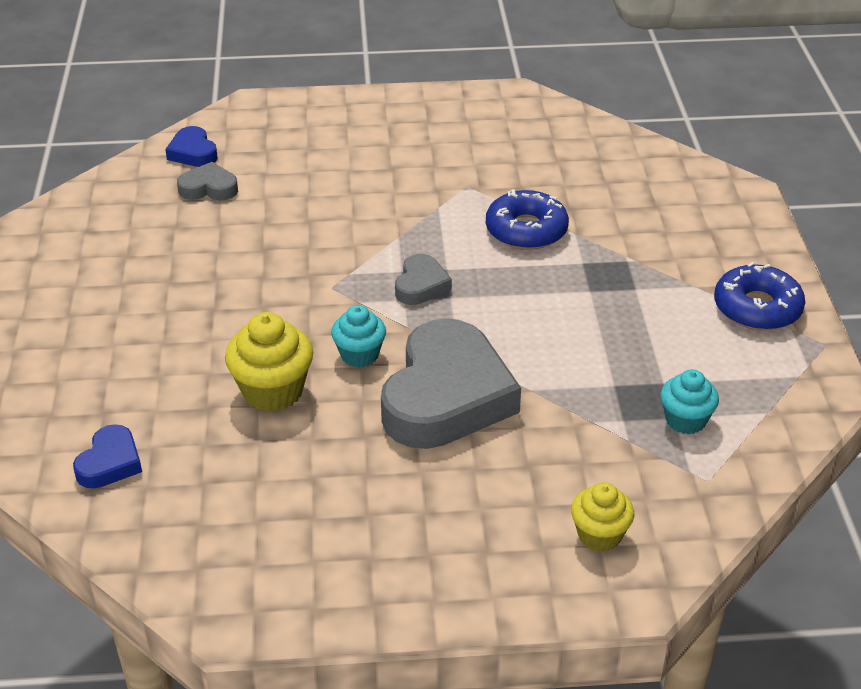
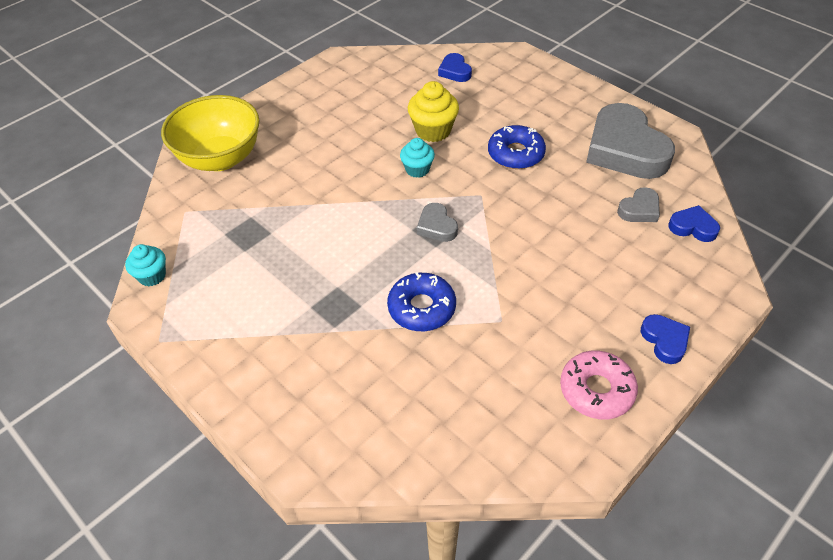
camera: 140 degrees right, 10 degrees up
grey heart [381,318,521,449] -> grey heart moved to [586,103,675,179]
yellow cupcake [571,482,634,552] -> yellow bowl [161,95,260,171]
turquoise cupcake [661,369,719,435] -> turquoise cupcake moved to [125,244,166,287]
blue donut [714,262,805,331] -> blue donut moved to [488,125,546,169]
none -> pink donut [560,351,638,419]
none -> blue heart [640,314,690,364]

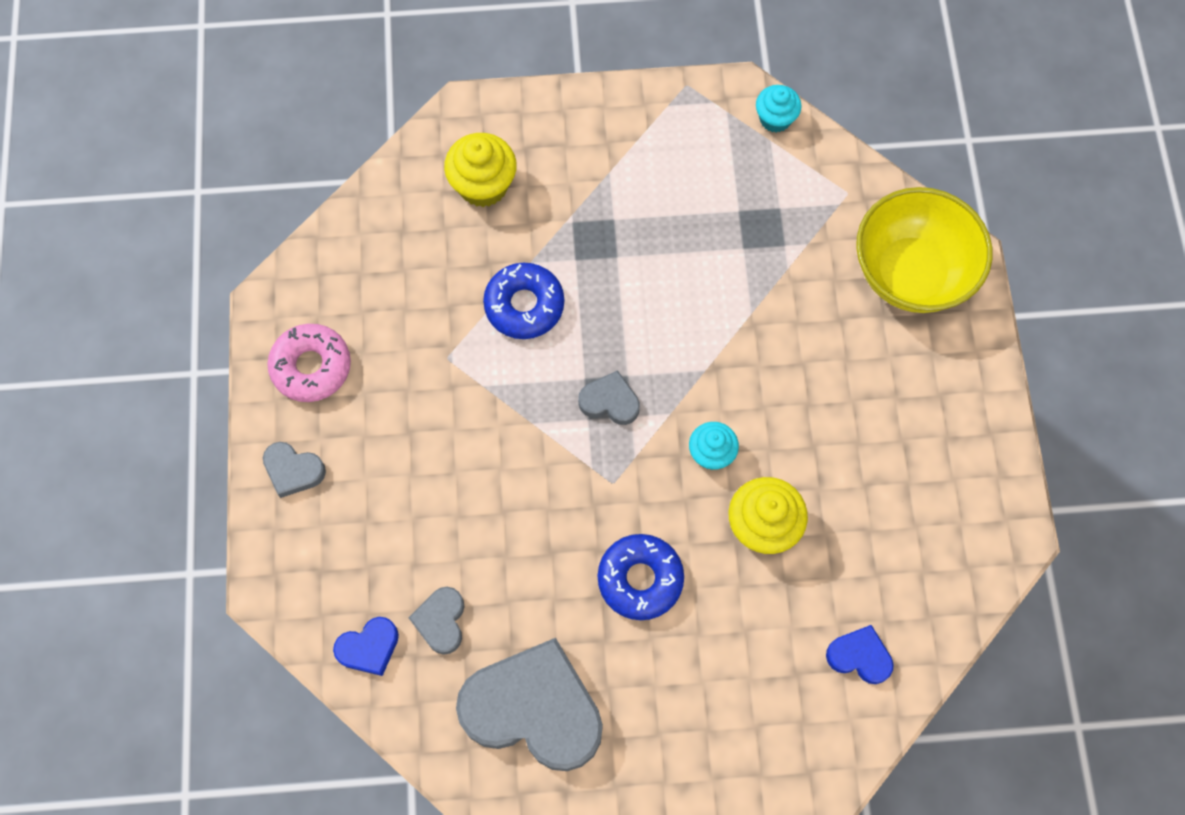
camera: 130 degrees right, 20 degrees up
blue heart [640,314,690,364] -> grey heart [263,442,326,498]
none -> yellow cupcake [444,133,517,207]

